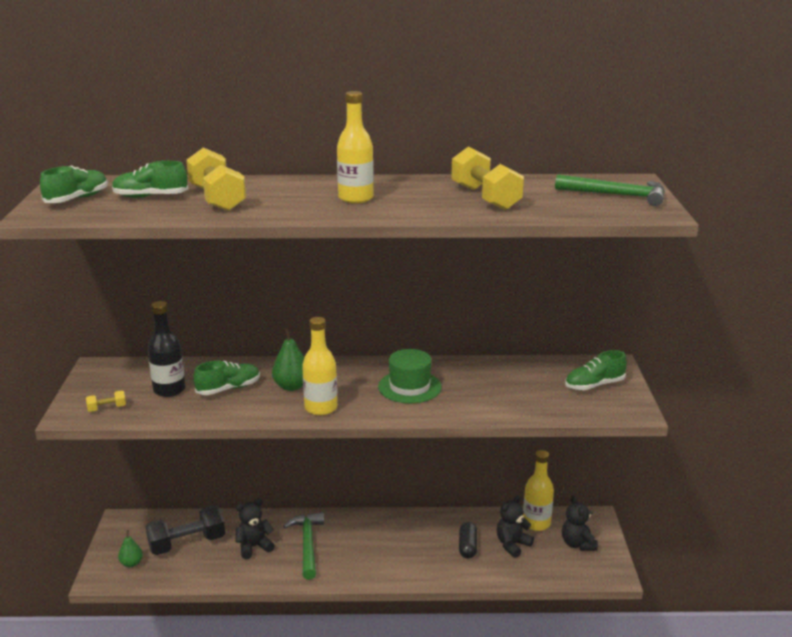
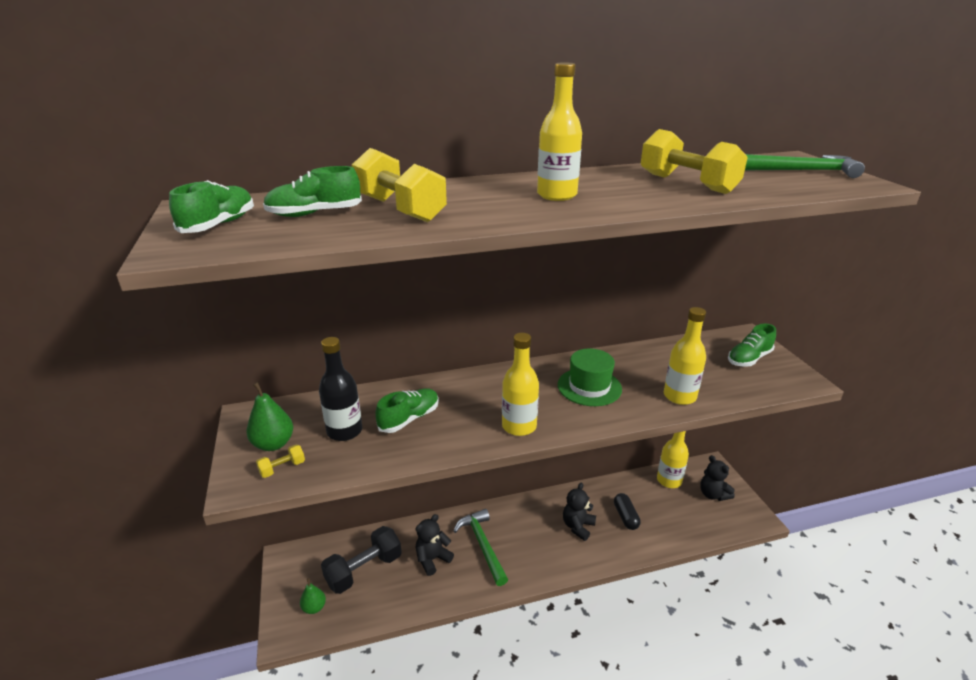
camera: 15 degrees left, 5 degrees up
green pear [272,328,304,391] -> green pear moved to [246,382,293,451]
black teddy bear [497,495,534,558] -> black teddy bear moved to [563,483,596,541]
none -> yellow bottle [664,307,706,405]

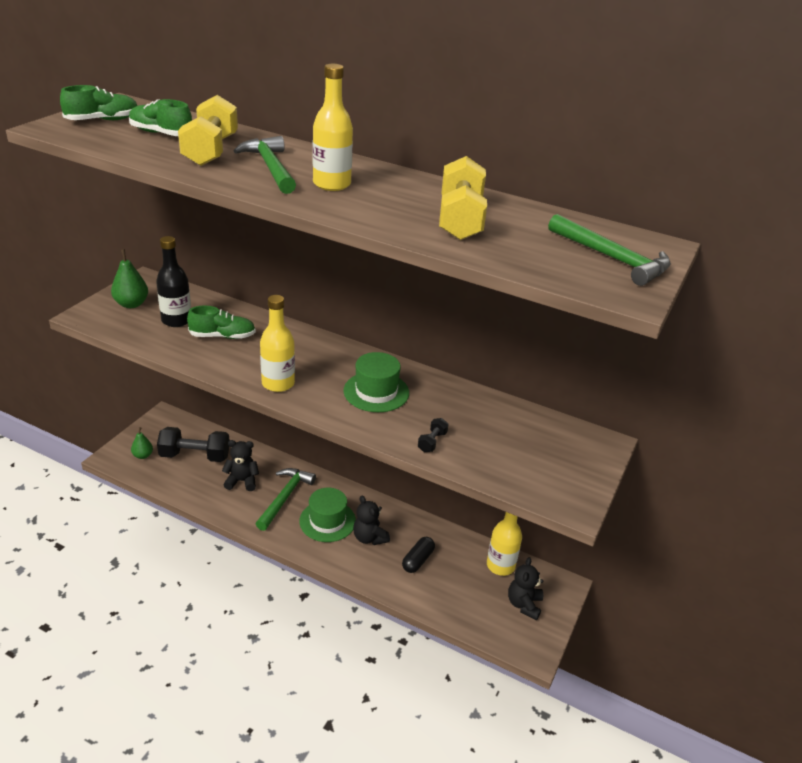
camera: 40 degrees right, 5 degrees up
yellow dumbbell [256,445,305,478] -> none
black teddy bear [563,483,596,541] -> black teddy bear turned 105 degrees counterclockwise [353,496,390,545]
yellow bottle [664,307,706,405] -> black dumbbell [418,418,449,452]
green shoe [728,323,776,367] -> none
none -> green hammer [234,136,296,194]
none -> green hat [299,488,356,542]

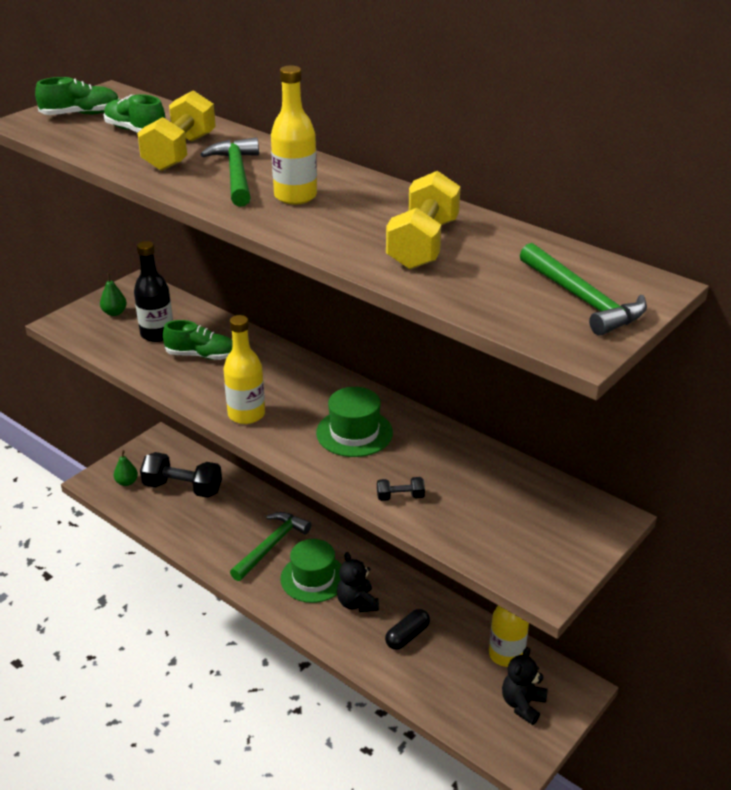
camera: 15 degrees right, 0 degrees up
green pear [111,249,148,308] -> green pear [100,273,127,316], size x0.67
black teddy bear [222,440,259,491] -> none
black dumbbell [418,418,449,452] -> black dumbbell turned 45 degrees clockwise [377,477,425,501]

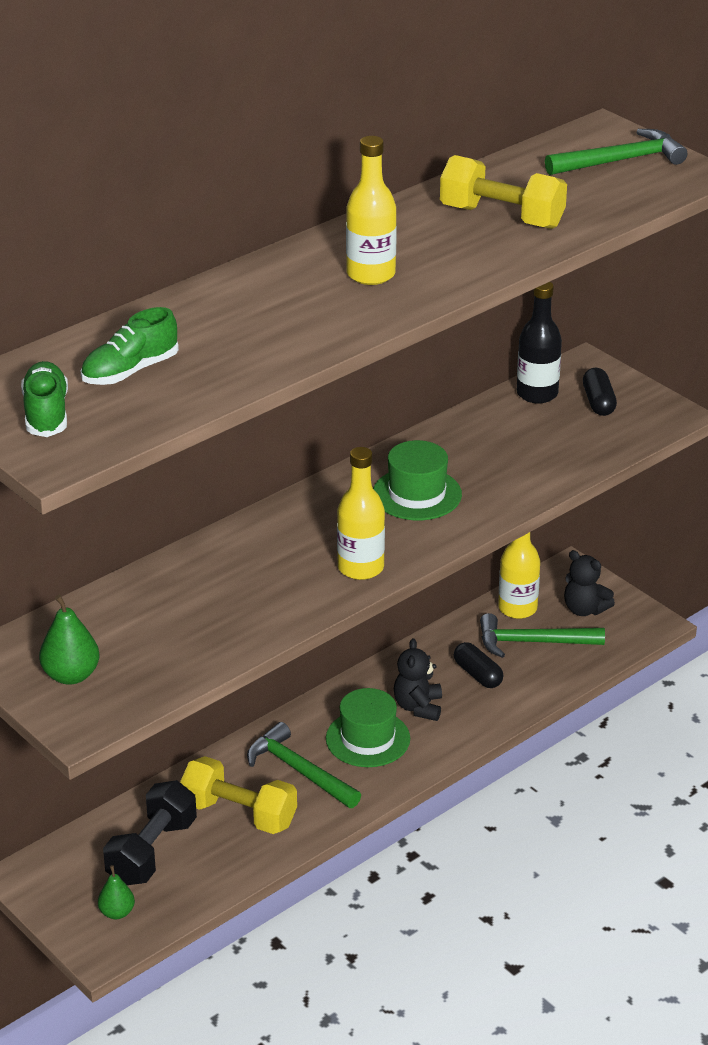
camera: 80 degrees left, 0 degrees up
green pear [100,273,127,316] -> green pear [39,595,100,685], size x1.50
black bottle [134,241,173,342] -> black bottle moved to [517,282,562,403]
yellow dumbbell [137,90,216,171] -> yellow dumbbell moved to [180,756,297,834]
green shoe [163,320,233,360] -> none
green hammer [200,137,259,207] -> green hammer moved to [480,613,605,658]
black teddy bear [337,552,379,612] -> black teddy bear turned 105 degrees clockwise [394,638,442,721]
black dumbbell [377,477,425,501] -> none
none -> black capsule [583,368,617,416]

